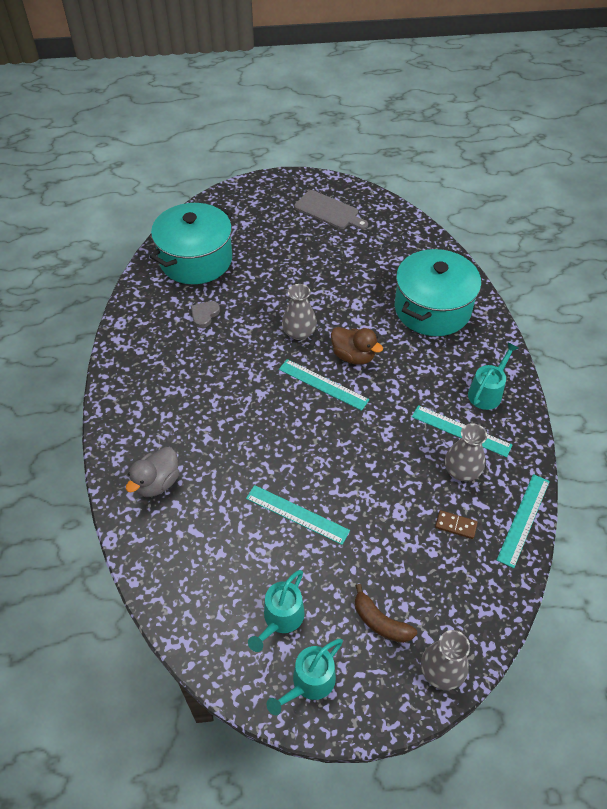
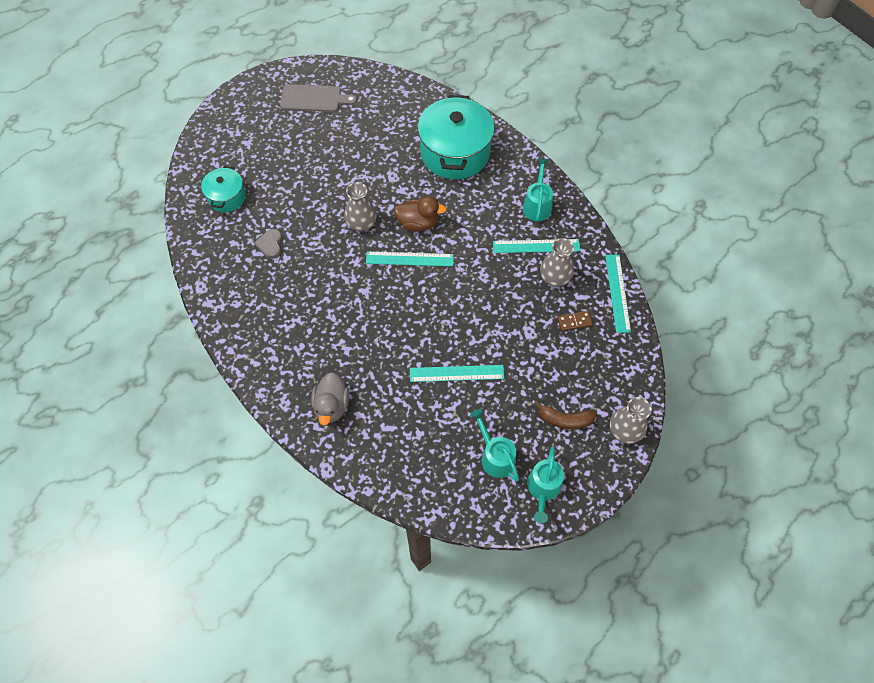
camera: 30 degrees left, 10 degrees up
turquoise pot [150,203,233,284] -> turquoise pot [201,166,246,212], size x0.53
turquoise watering can [248,570,305,652] -> turquoise watering can turned 150 degrees clockwise [470,409,519,482]

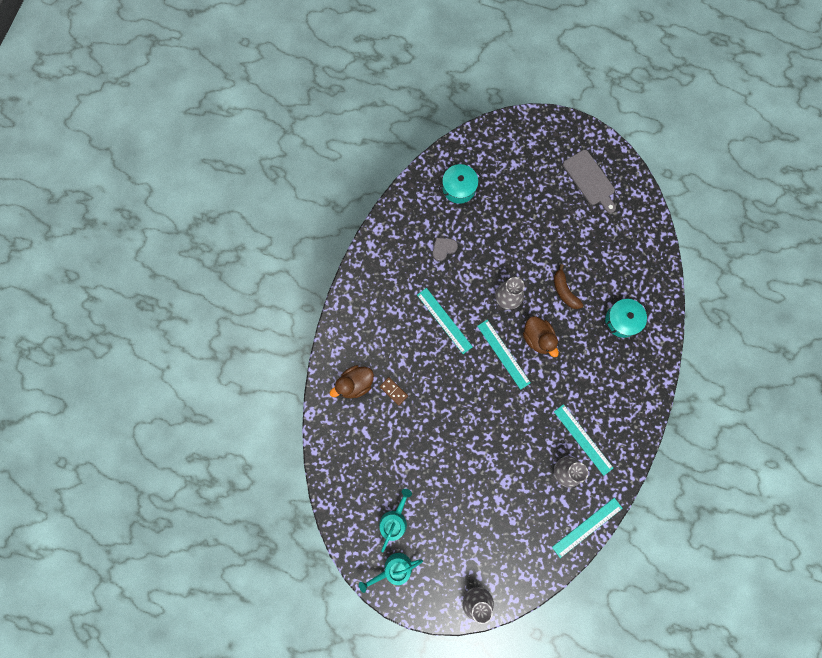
camera: 55 degrees right, 15 degrees up
grey duck [311,372,349,425] -> brown duck [330,365,374,398]
turquoise ruler [410,365,504,382] -> turquoise ruler moved to [417,288,473,354]
turquoise pot [418,95,494,179] -> turquoise pot [605,299,649,338], size x0.53
turquoise watering can [523,158,553,222] -> none
brown banana [534,401,596,429] -> brown banana moved to [554,264,583,309]
brown domino [558,311,593,331] -> brown domino moved to [380,377,408,405]

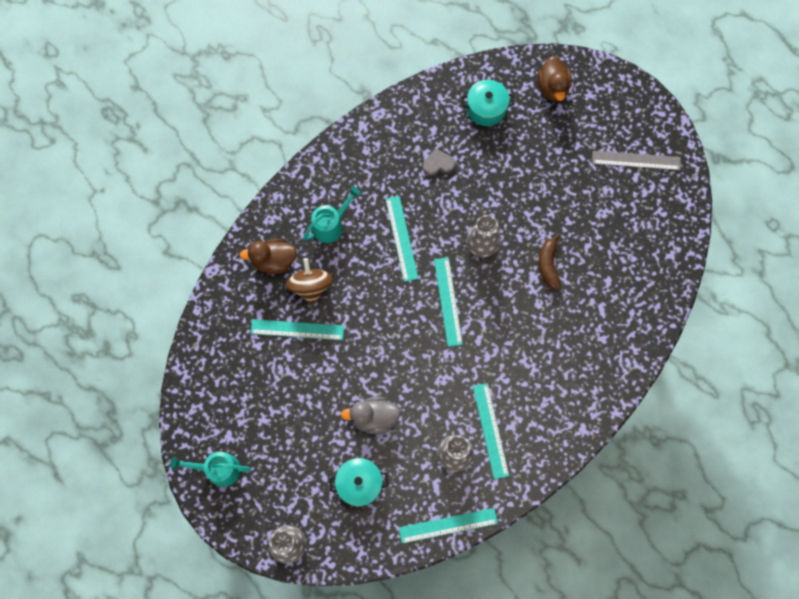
camera: 25 degrees right, 5 degrees down
turquoise watering can [379,489,412,553] -> turquoise watering can moved to [303,186,361,243]
brown domino [380,377,408,405] -> brown spinning top [286,258,333,305]
brown duck [523,316,559,357] -> brown duck moved to [538,56,572,102]
grey cutting board [563,150,616,213] -> grey ruler [592,151,681,170]
turquoise pot [605,299,649,338] -> turquoise pot moved to [329,458,389,507]
none -> turquoise ruler [251,319,344,340]
none -> grey duck [341,397,400,434]

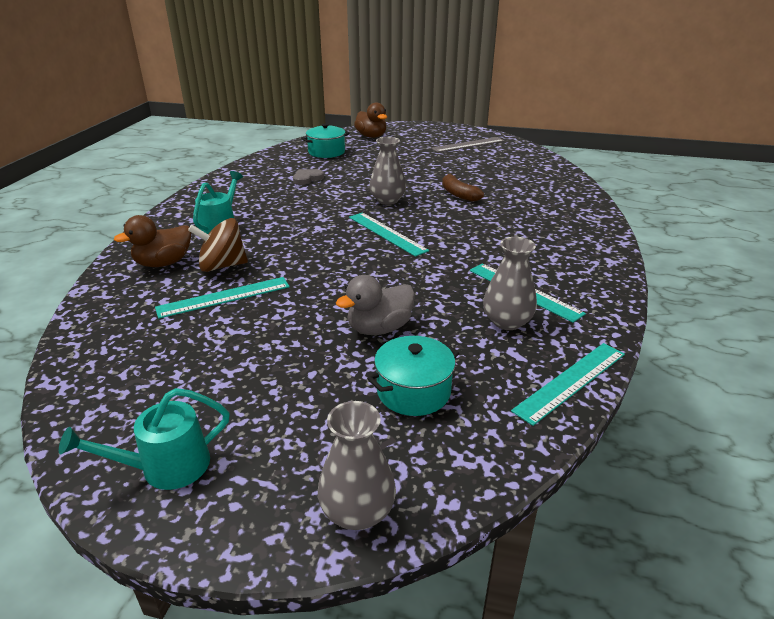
camera: 30 degrees left, 40 degrees down
brown spinning top [286,258,333,305] -> brown spinning top turned 60 degrees counterclockwise [188,218,248,272]
turquoise ruler [385,196,418,282] -> none

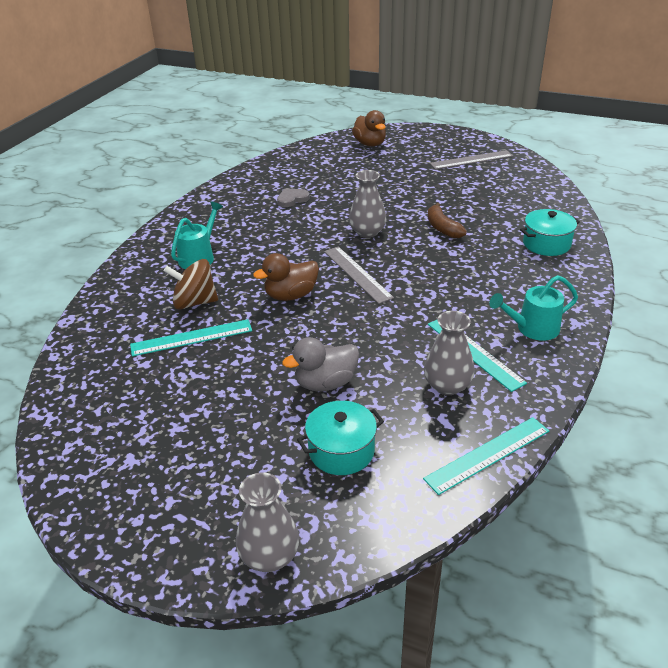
camera: 10 degrees right, 5 degrees up
turquoise watering can [59,388,230,490] -> turquoise watering can moved to [489,275,578,341]
brown duck [114,215,191,267] -> brown duck moved to [253,253,319,301]
turquoise pot [301,124,350,158] -> turquoise pot moved to [520,209,580,256]
turquoise ruler [349,212,429,257] -> grey ruler [324,247,394,304]

